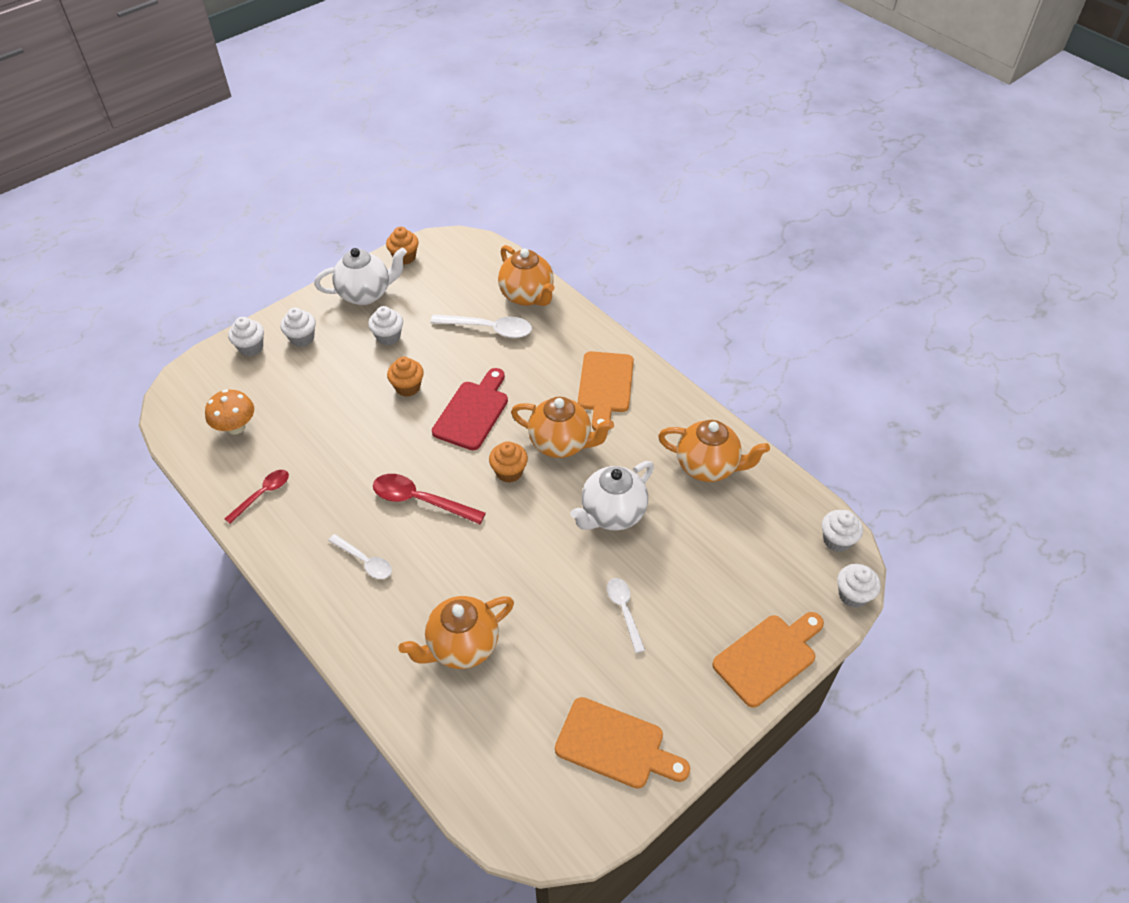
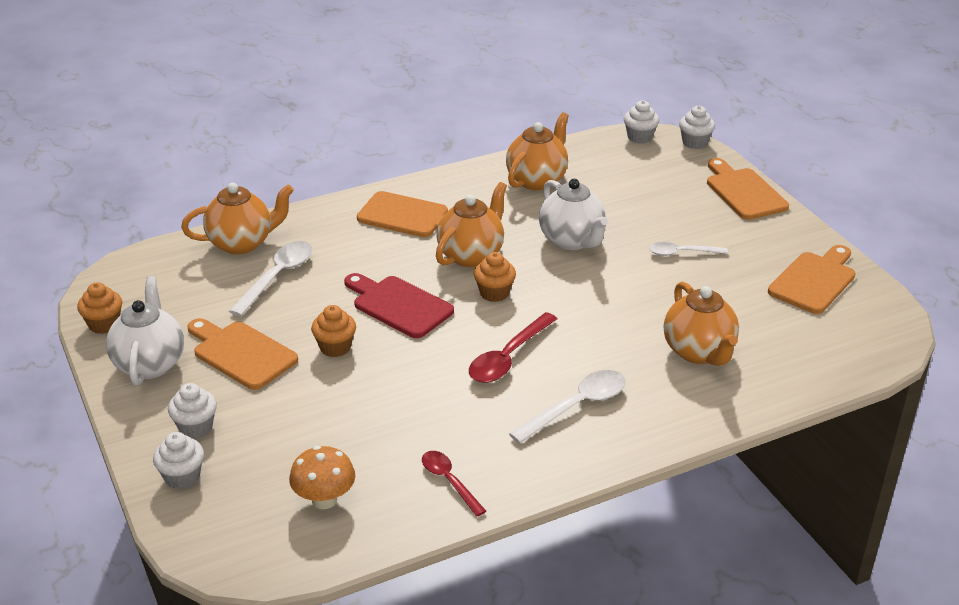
camera: 75 degrees left, 15 degrees down
white spoon [328,534,392,579] -> white spoon [509,370,626,444], size x1.55
white cupcake [368,306,403,346] -> orange cutting board [188,318,298,390]

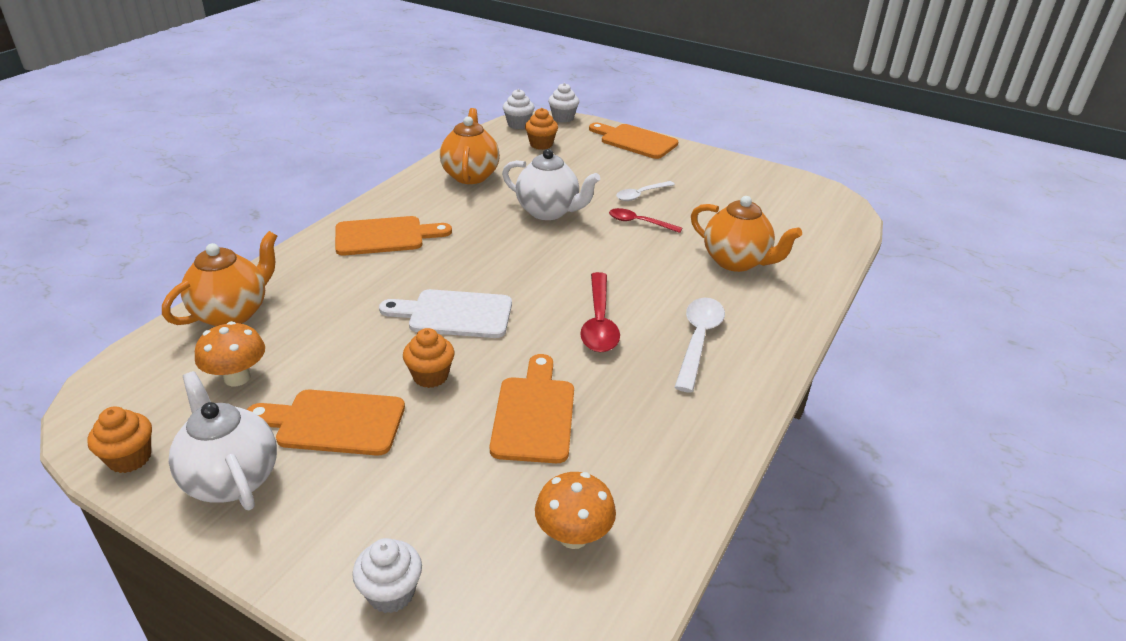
camera: 35 degrees left, 0 degrees up
white cupcake [168,383,217,439] -> none
white spoon [229,241,312,316] -> none
red cutting board [344,273,454,338] -> white cutting board [379,289,512,338]
red spoon [422,451,486,516] -> red spoon moved to [609,208,682,233]
orange teapot [436,182,507,267] -> none
orange cupcake [474,252,516,302] -> orange cupcake moved to [525,108,558,150]
orange cutting board [768,245,856,314] -> orange cutting board moved to [490,354,574,463]
none -> orange mushroom [195,321,265,386]

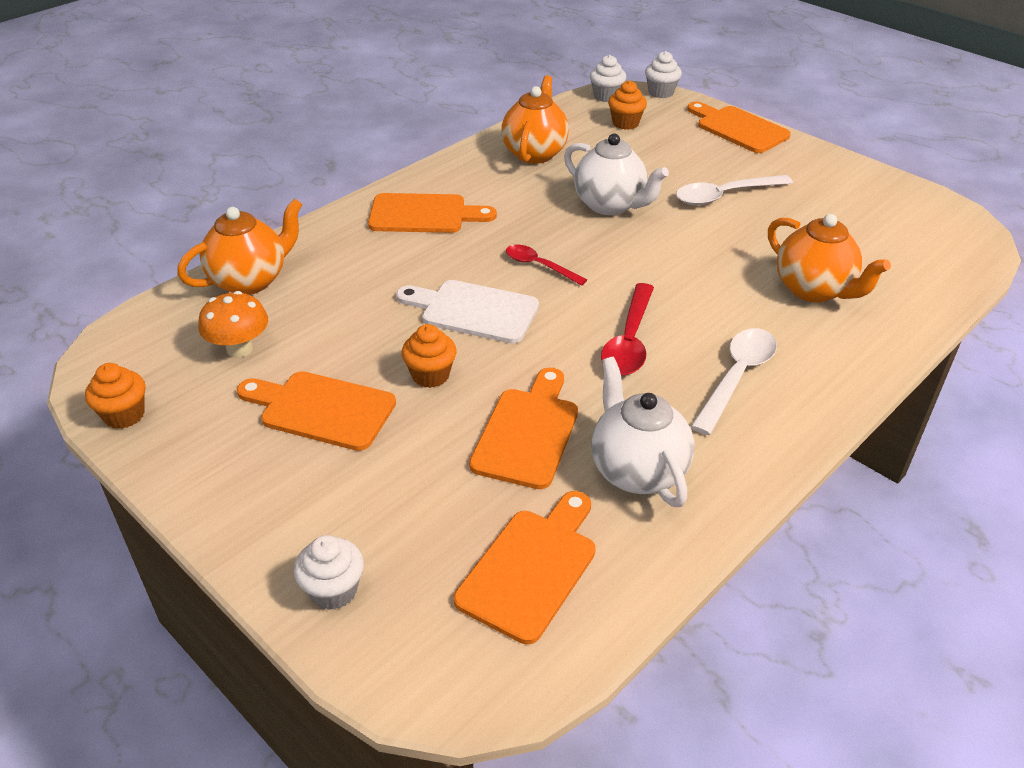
camera: 15 degrees right, 5 degrees up
white teapot [169,371,277,510] -> white teapot moved to [591,356,694,507]
orange mushroom [535,472,616,549] -> orange cutting board [454,491,596,644]
red spoon [609,208,682,233] -> red spoon moved to [506,245,587,286]
white spoon [616,181,675,201] -> white spoon [676,175,793,205], size x1.55

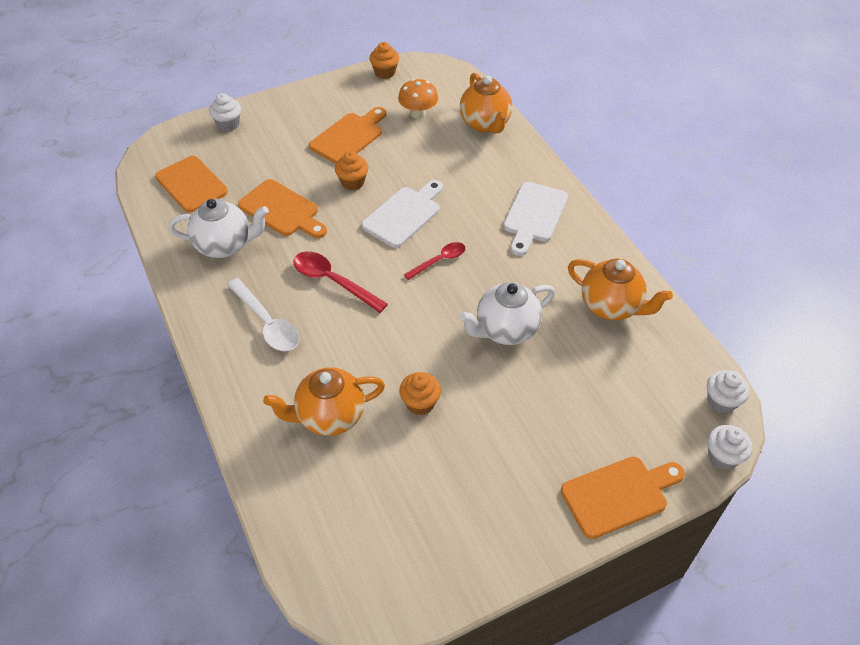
camera: 110 degrees right, 10 degrees up
orange cutting board [368,193,497,233] -> white cutting board [503,182,568,256]
orange cupcake [608,80,647,130] -> orange cupcake moved to [399,372,441,415]
white spoon [676,175,793,205] -> none

